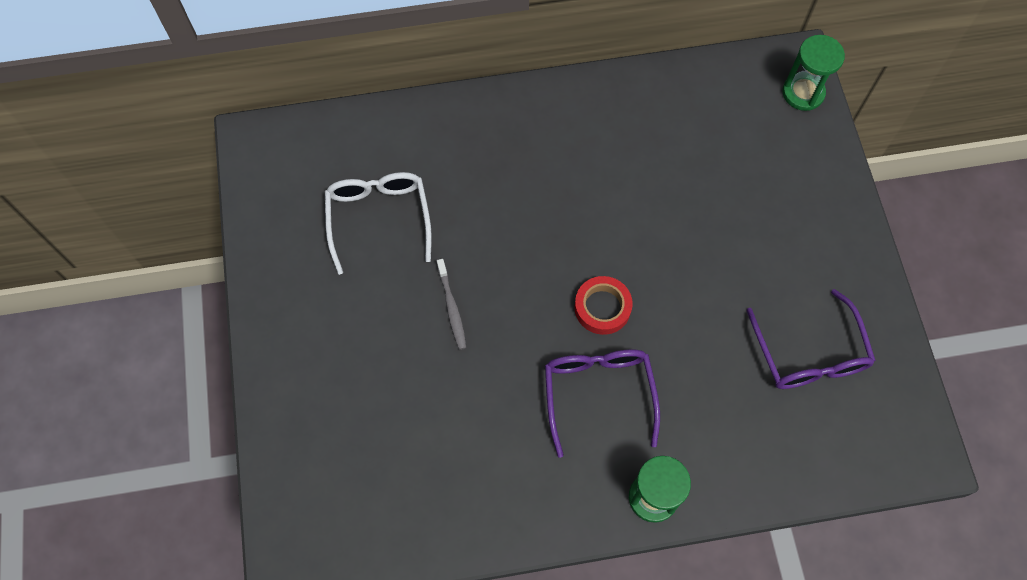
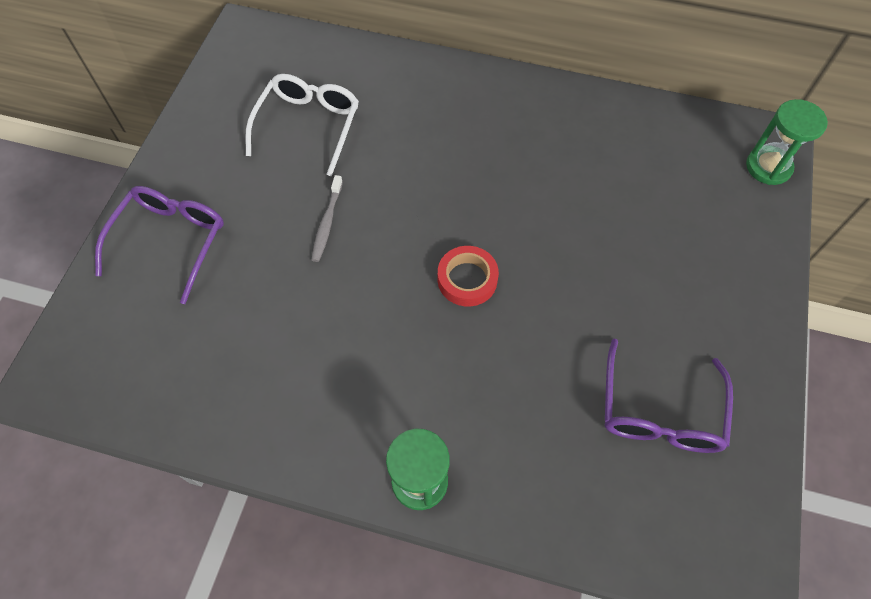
camera: 25 degrees right, 5 degrees down
purple glasses [545,349,660,458] -> purple glasses moved to [95,186,224,304]

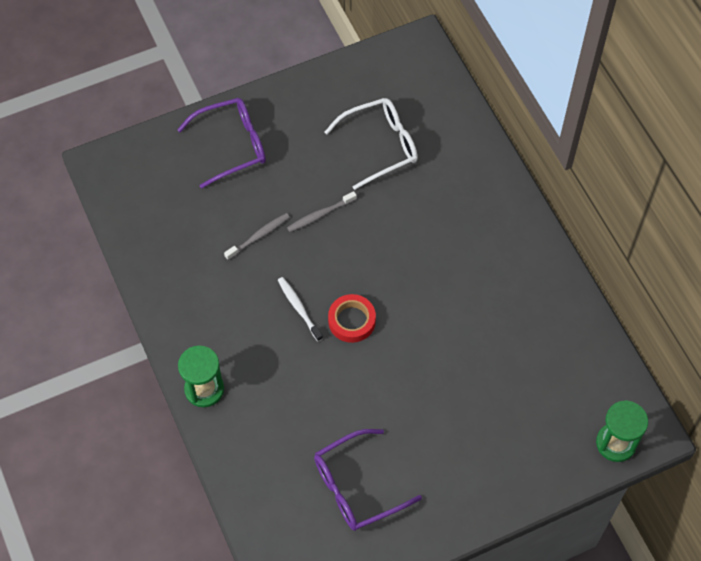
camera: 50 degrees right, 0 degrees up
none -> grey toothbrush [224,213,290,260]
none -> white toothbrush [278,277,323,342]

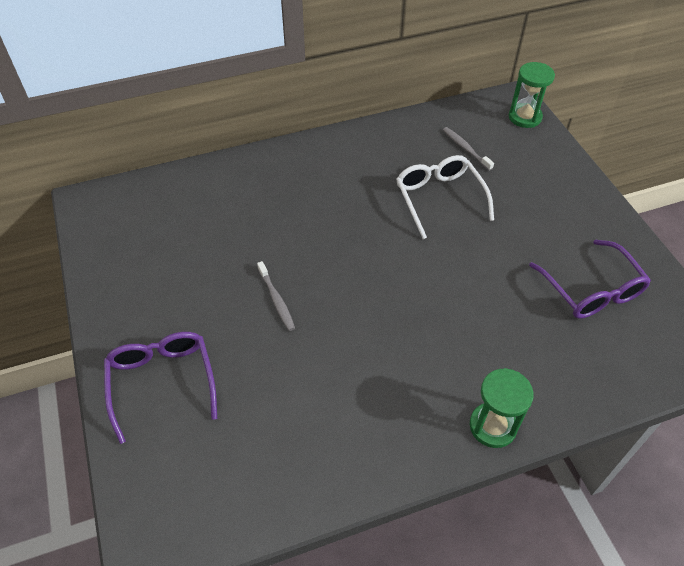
camera: 85 degrees left, 10 degrees down
grey toothbrush [224,213,290,260] -> grey toothbrush moved to [443,127,494,171]
white toothbrush [278,277,323,342] -> none
white glasses [324,98,418,190] -> white glasses moved to [396,155,494,239]
red tape [328,294,376,343] -> none

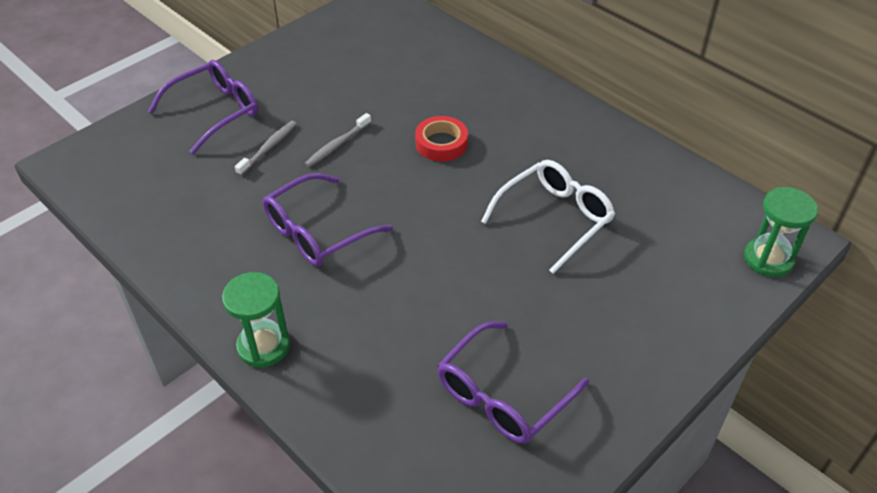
camera: 65 degrees right, 5 degrees down
grey toothbrush [443,127,494,171] -> grey toothbrush moved to [235,121,297,176]
none -> purple glasses [263,173,393,266]
none -> red tape [415,116,468,161]

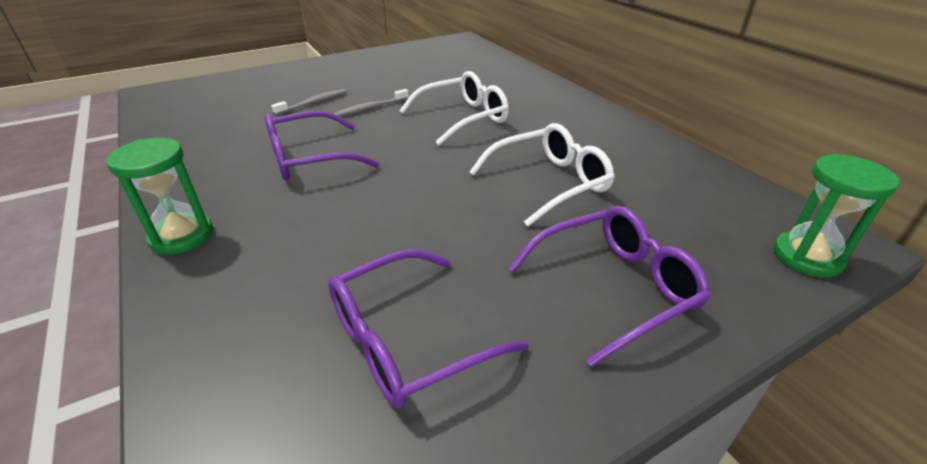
camera: 15 degrees right, 10 degrees down
purple glasses [148,60,258,154] -> purple glasses moved to [508,206,711,367]
red tape [415,116,468,161] -> white glasses [399,71,509,146]

